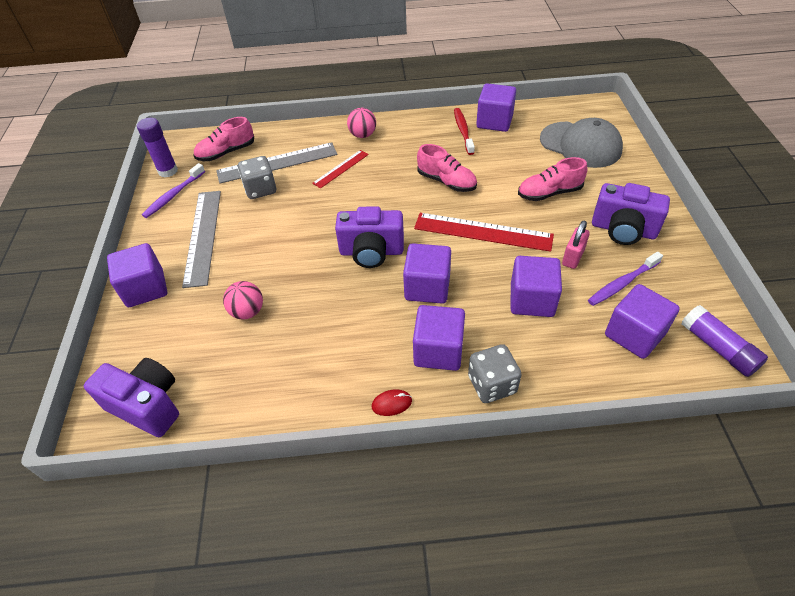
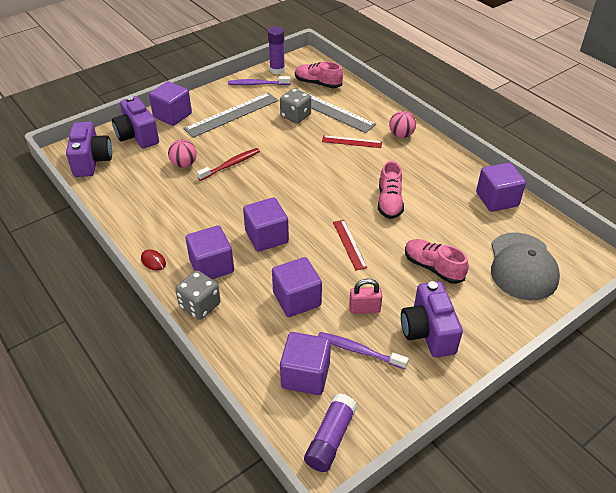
camera: 55 degrees right, 5 degrees down
purple camera [335,206,404,268] -> purple camera moved to [112,96,159,148]
red ruler [414,213,554,252] -> red ruler [333,220,367,271], size x0.56
red toothbrush [454,108,475,155] -> red toothbrush moved to [197,148,260,181]

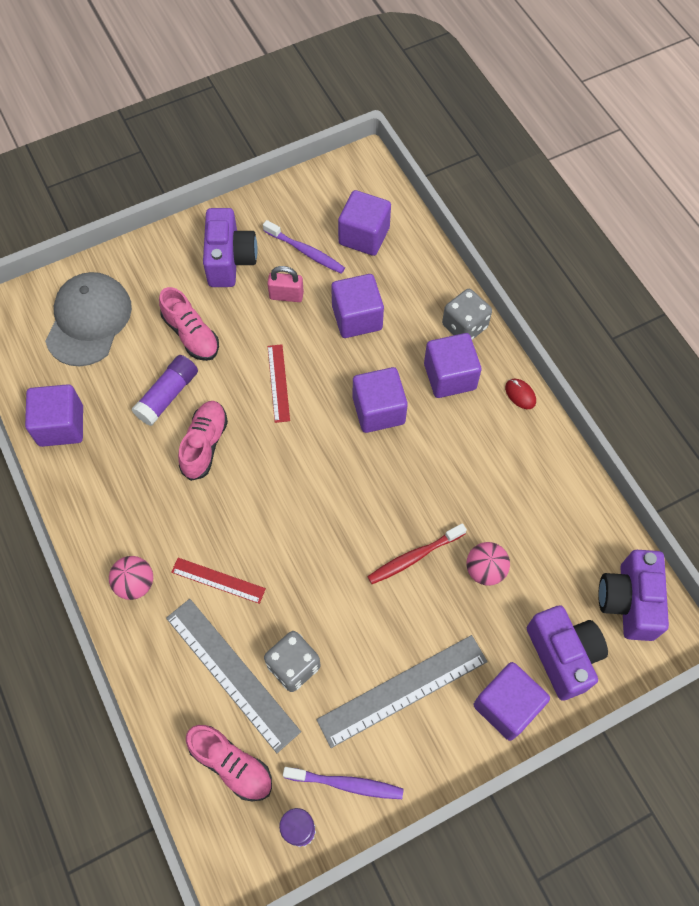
camera: 170 degrees left, 20 degrees up
purple glue stick [304,393,357,472] -> purple glue stick moved to [132,355,198,426]

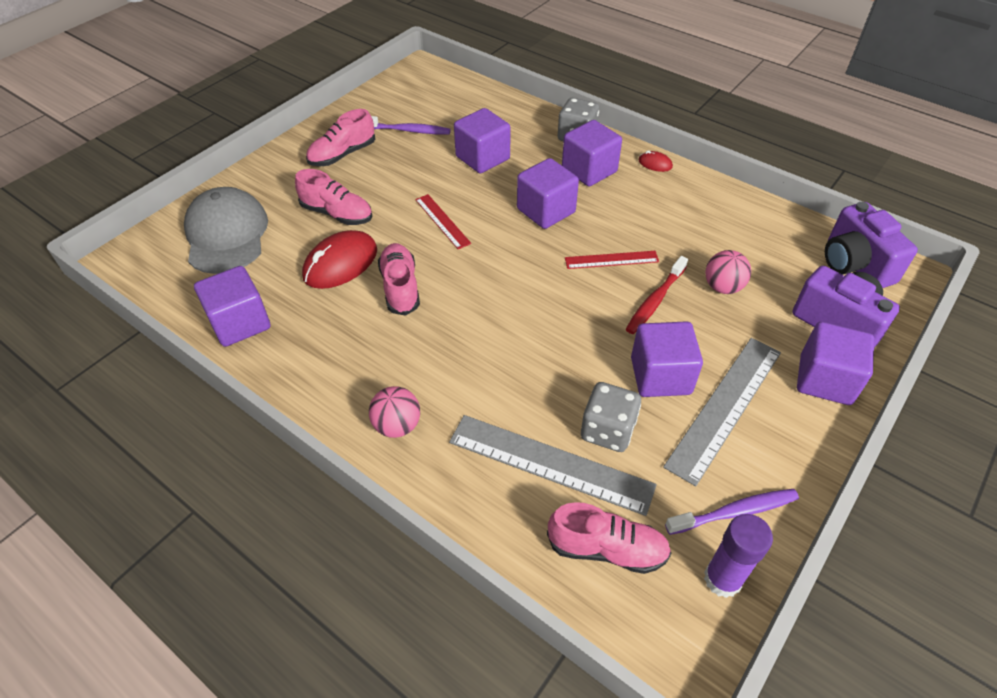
camera: 25 degrees left, 15 degrees down
purple glue stick [132,355,198,426] -> red mouse [302,230,377,289]
red ruler [171,558,266,604] -> red ruler moved to [565,251,659,269]
purple camera [203,208,258,287] -> pink shoe [306,109,375,166]
pink padlock [267,266,304,302] -> none
purple cube [338,190,391,256] -> purple cube moved to [631,321,703,397]

